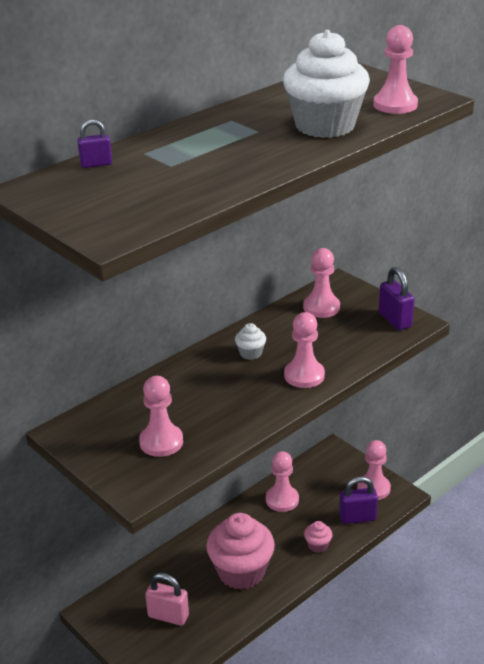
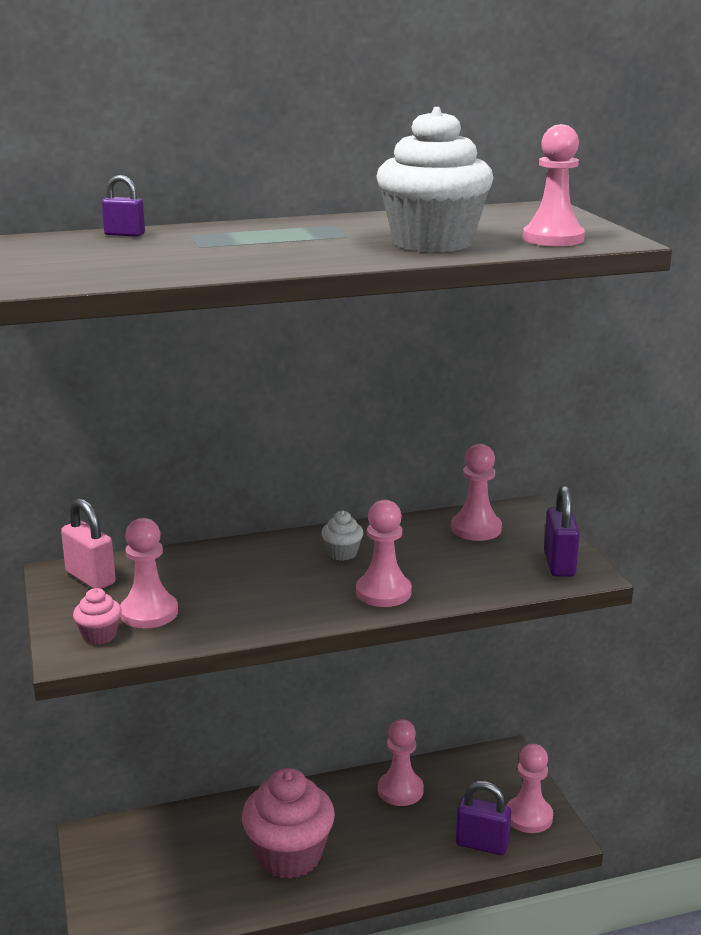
camera: 25 degrees right, 10 degrees down
pink padlock [145,573,189,626] -> pink padlock moved to [61,499,116,589]
pink cupcake [304,521,333,553] -> pink cupcake moved to [73,588,122,645]

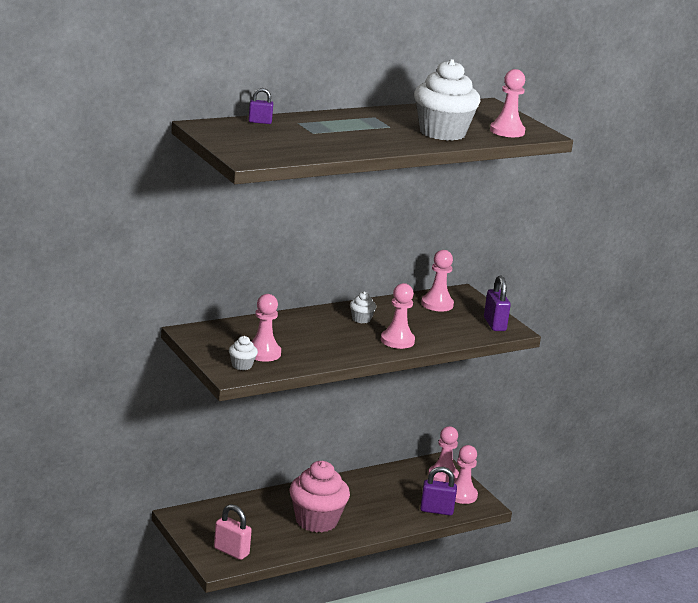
camera: 15 degrees left, 0 degrees up
pink padlock [61,499,116,589] -> pink padlock moved to [214,504,252,560]
pink cupcake [73,588,122,645] -> white cupcake [229,336,258,370]
pink pawn [378,719,424,806] -> pink pawn moved to [428,426,459,483]

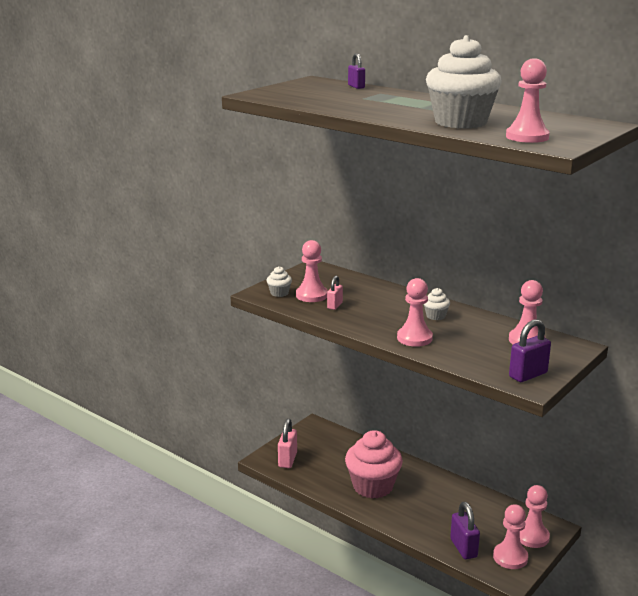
camera: 70 degrees right, 0 degrees up
none -> pink padlock [327,276,343,310]

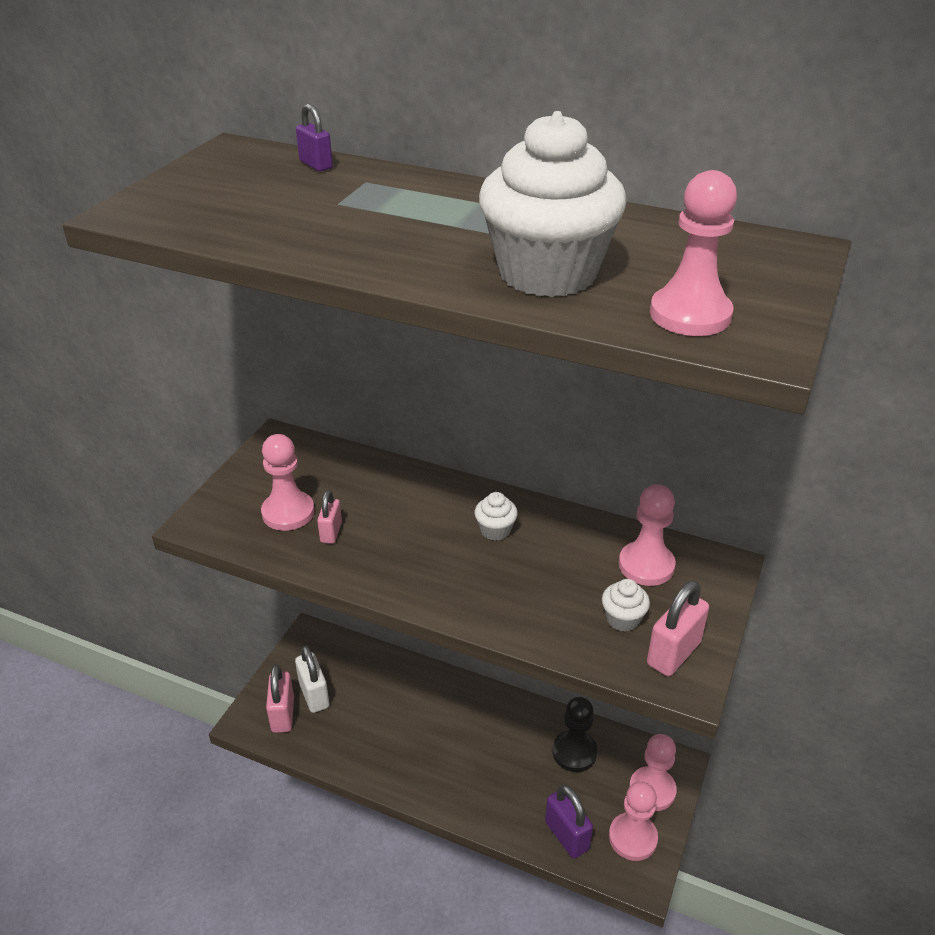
camera: 15 degrees left, 15 degrees up
white cupcake [267,266,292,297] -> white cupcake moved to [602,579,650,632]
pink cupcake [345,430,403,498] -> none
pink pawn [397,278,433,347] -> none
purple padlock [509,319,551,382] -> pink padlock [647,580,709,676]
none -> white padlock [295,645,329,713]
none -> black pawn [552,697,598,772]

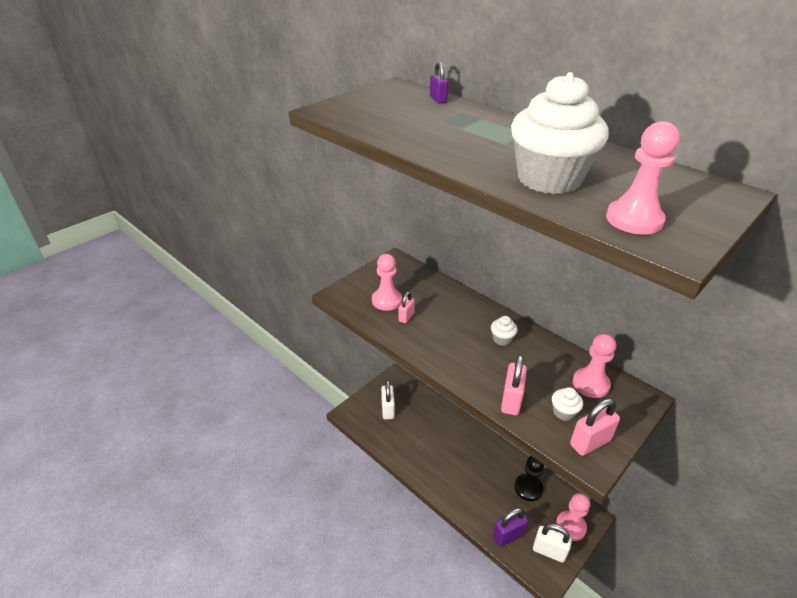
camera: 20 degrees right, 0 degrees up
pink padlock [266,664,294,733] -> pink padlock moved to [501,355,527,415]
purple padlock [545,784,593,858] -> purple padlock turned 75 degrees clockwise [493,508,528,547]
pink pawn [609,781,658,861] -> white padlock [533,524,572,563]

